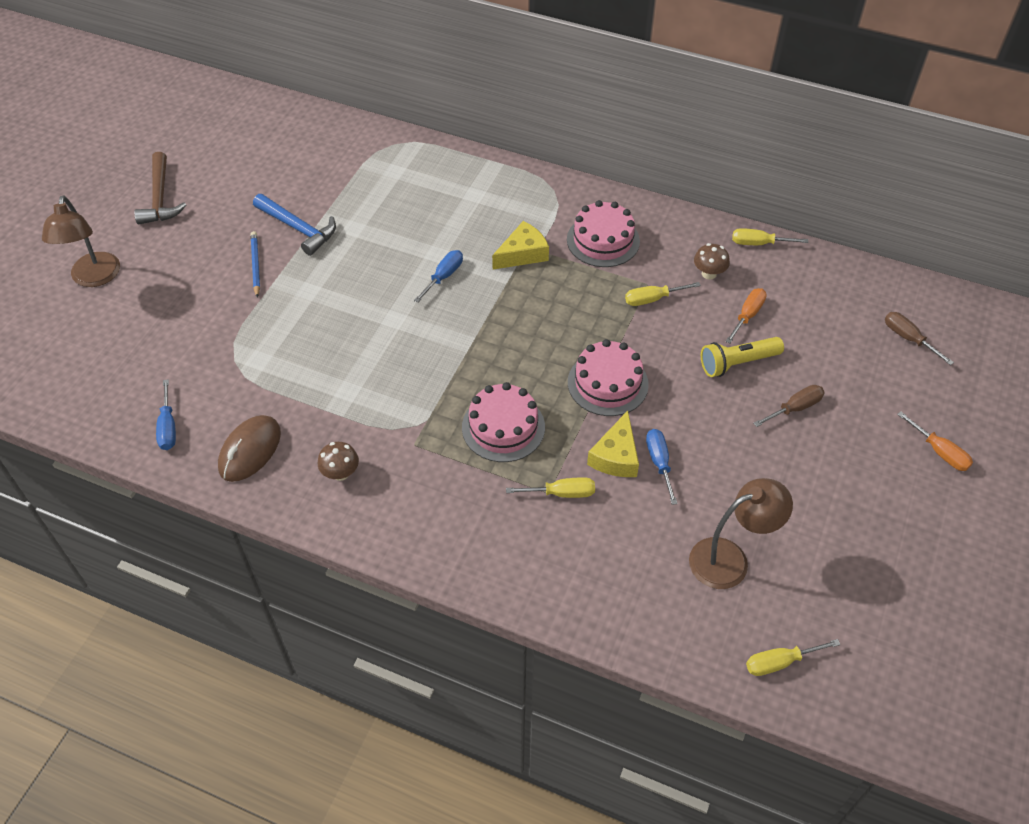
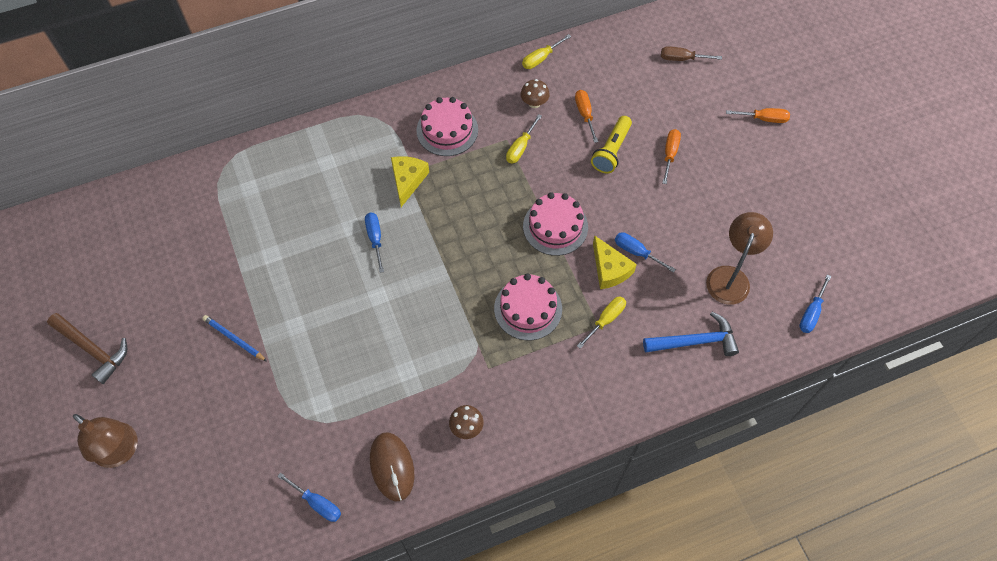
camera: 45 degrees left, 10 degrees up
blue hammer [253,194,336,256] -> blue hammer moved to [643,312,739,356]
yellow screwdriver [746,639,841,676] -> blue screwdriver [799,274,831,333]
brown screwdriver [753,385,825,427] -> orange screwdriver [662,129,681,184]

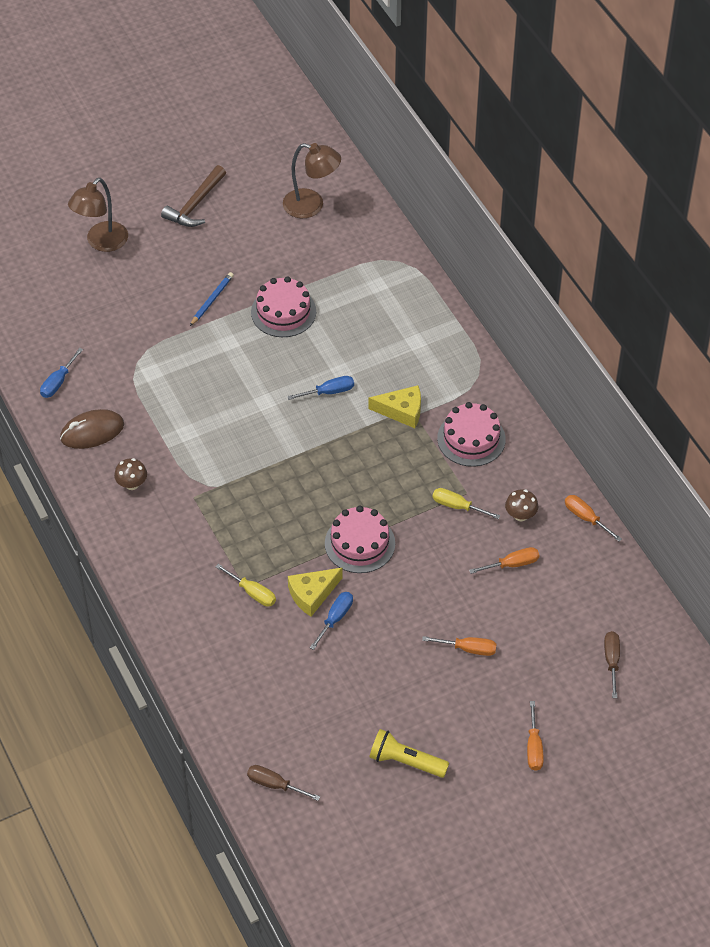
camera: 85 degrees right, 10 degrees down
pink cake [494,274,562,340] -> pink cake moved to [251,277,316,337]
yellow screwdriver [522,34,571,69] -> orange screwdriver [565,495,622,542]
yellow flashlight [591,116,632,174] -> yellow flashlight moved to [369,729,449,778]
blue hammer [643,312,739,356] -> none
brown lamp [706,212,773,305] -> brown lamp moved to [283,143,341,218]
blue screwdriver [799,274,831,333] -> brown screwdriver [247,765,320,801]

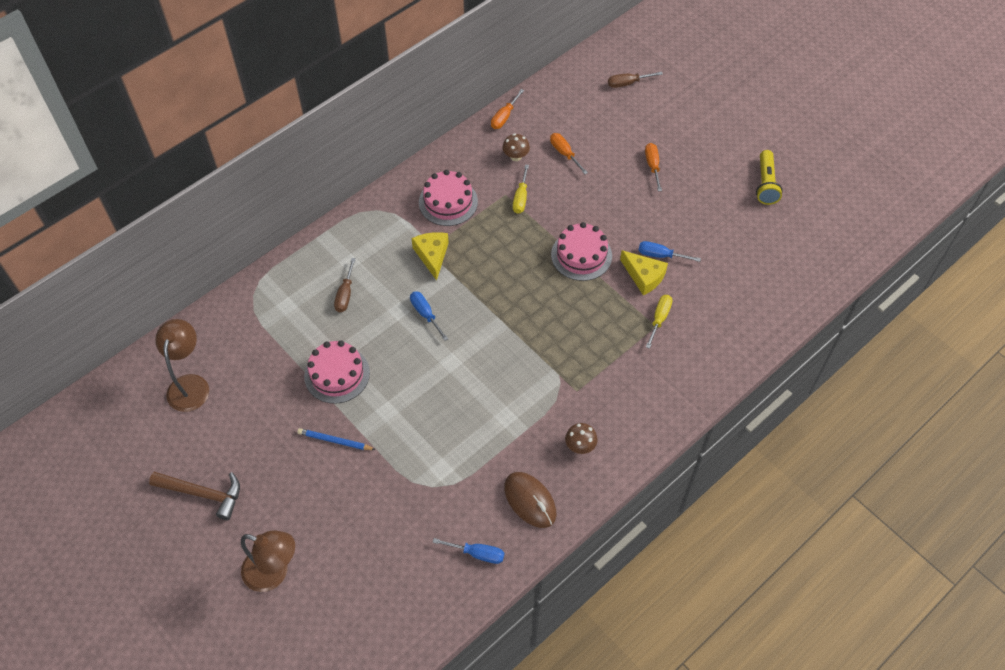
camera: 105 degrees left, 5 degrees up
brown screwdriver [247,765,320,801] -> brown screwdriver moved to [334,258,356,312]
orange screwdriver [527,701,544,771] -> none

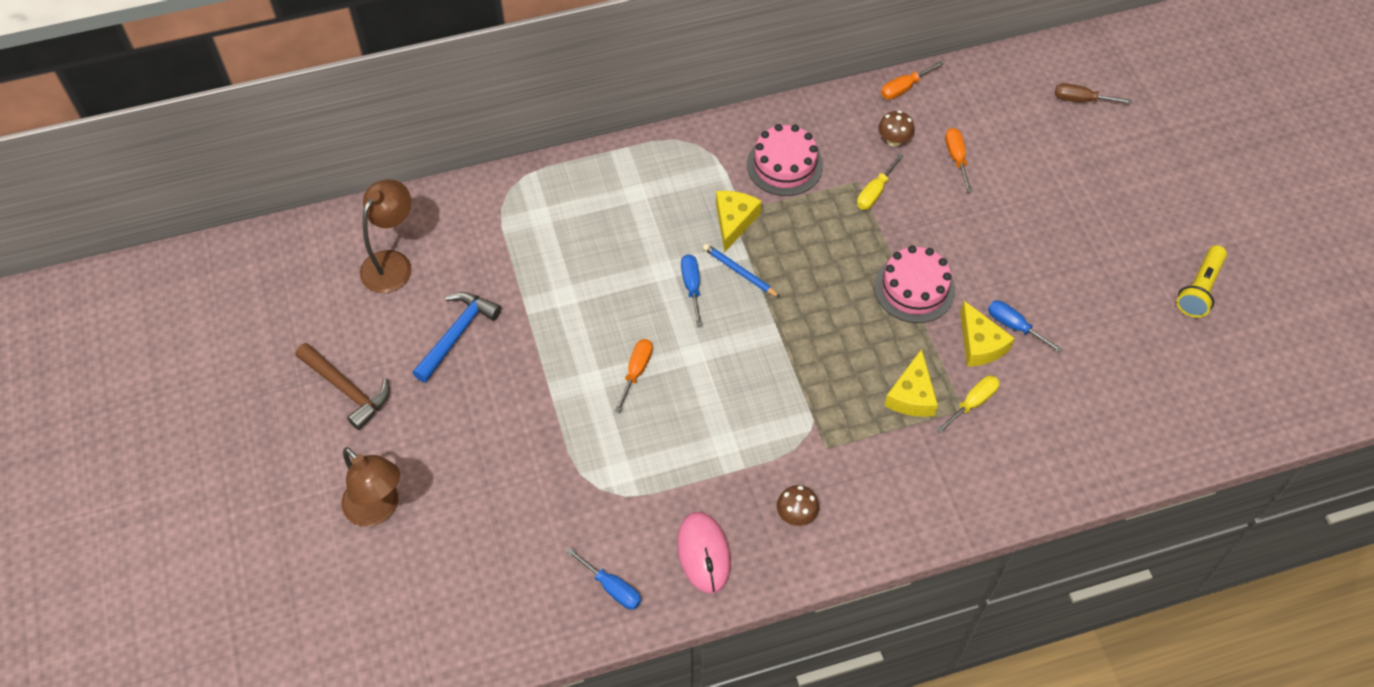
camera: 25 degrees right, 0 degrees up
blue pencil [297,428,376,450] -> blue pencil moved to [703,244,781,298]
pink cake [304,340,370,404] -> none
brown screwdriver [334,258,356,312] -> none
brown mouse [504,472,556,528] -> pink mouse [677,512,731,593]
orange screwdriver [645,143,662,191] -> orange screwdriver moved to [615,339,653,413]
none -> blue hammer [412,292,502,383]
none -> yellow cheese [884,349,938,417]

